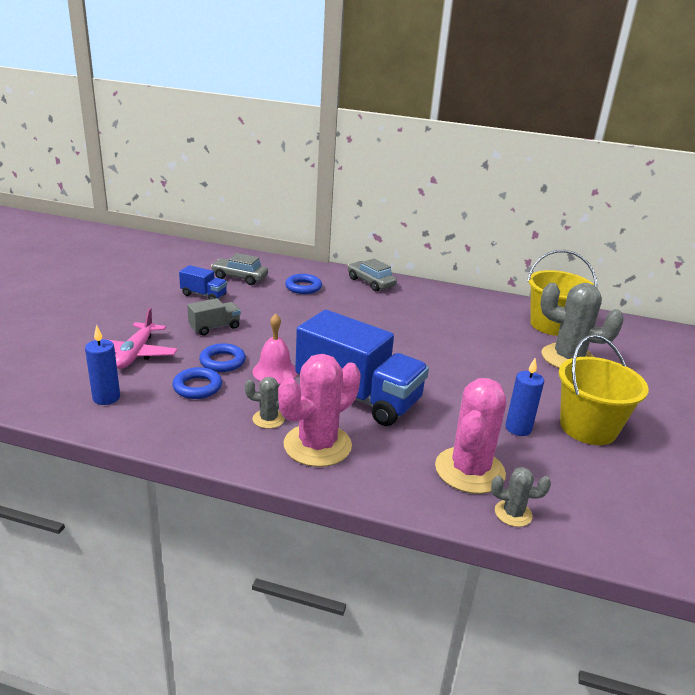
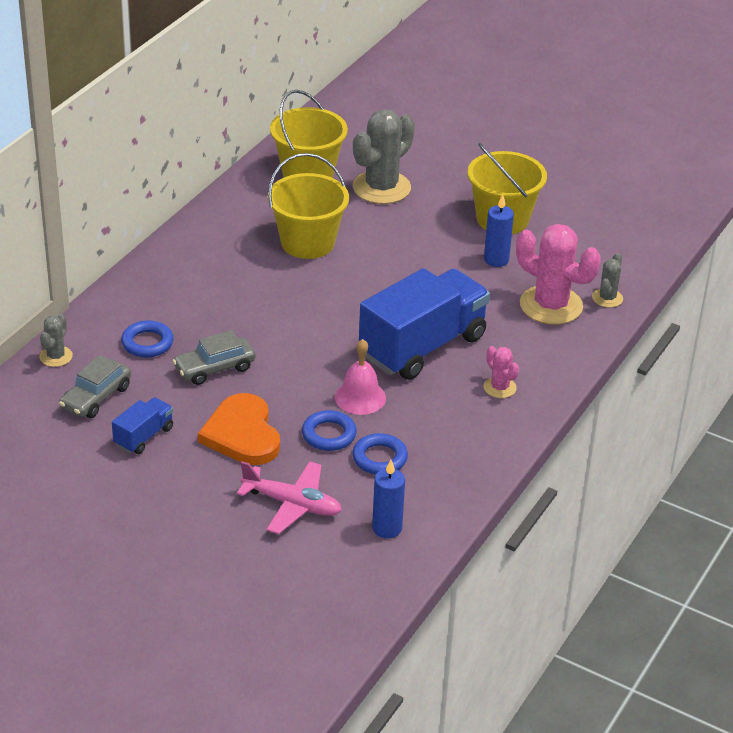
camera: 75 degrees left, 10 degrees up
grey truck [187,298,241,335] -> orange heart [198,393,280,465]
grey cactus [245,377,285,429] -> grey cactus moved to [39,314,73,367]
pink cactus [278,354,361,467] -> pink cactus [483,346,519,398], size x0.49
grey car [348,258,397,291] -> grey car moved to [173,330,255,385]
none -> yellow bucket [268,153,349,259]

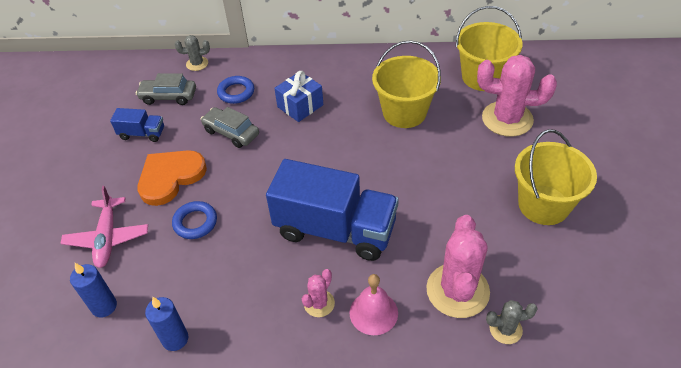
camera: 65 degrees right, 10 degrees up
pink bell [335,339,386,415] -> pink bell moved to [349,274,398,335]
blue ring [352,433,408,474] -> none
grey cactus [353,109,415,204] -> pink cactus [477,55,557,137]
blue candle [484,194,514,267] -> blue candle moved to [145,297,188,351]
none -> blue gift [274,71,323,122]

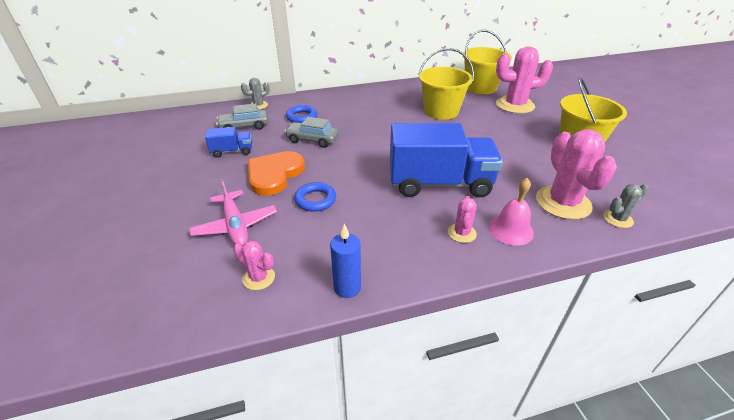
camera: 20 degrees left, 10 degrees down
blue candle [70,263,117,317] -> pink cactus [233,241,275,290]
blue gift [274,71,323,122] -> none

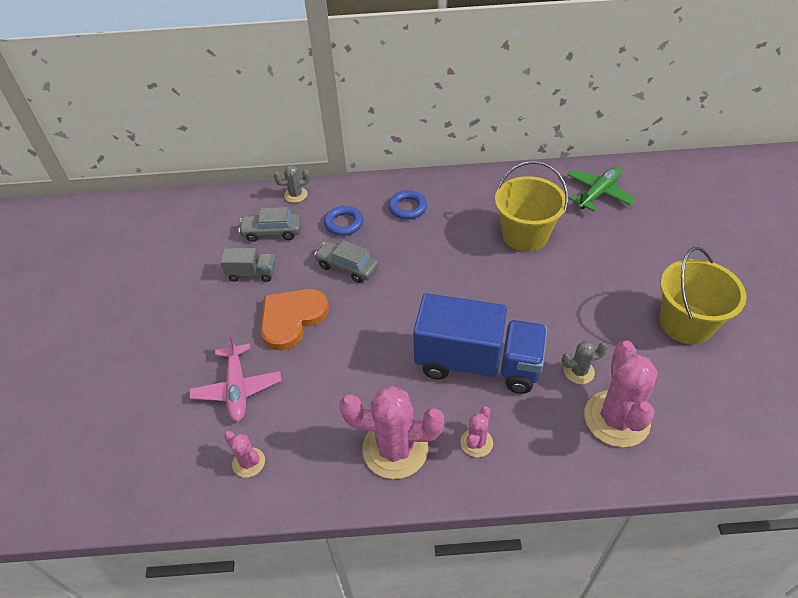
camera: 15 degrees right, 10 degrees up
blue truck [205,127,252,158] -> grey truck [220,248,275,282]
blue ring [294,182,336,212] -> blue ring moved to [388,190,427,219]
blue candle [330,224,361,298] -> none
yellow bucket [463,30,512,94] -> green plane [567,167,636,211]
pink bell [489,178,534,246] -> none
pink cactus [496,46,553,114] -> pink cactus moved to [339,386,444,479]
grey cactus [604,184,649,228] -> grey cactus moved to [561,341,608,384]

